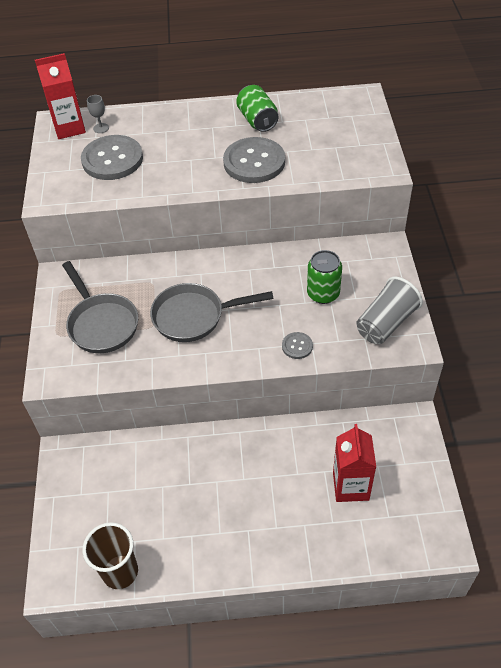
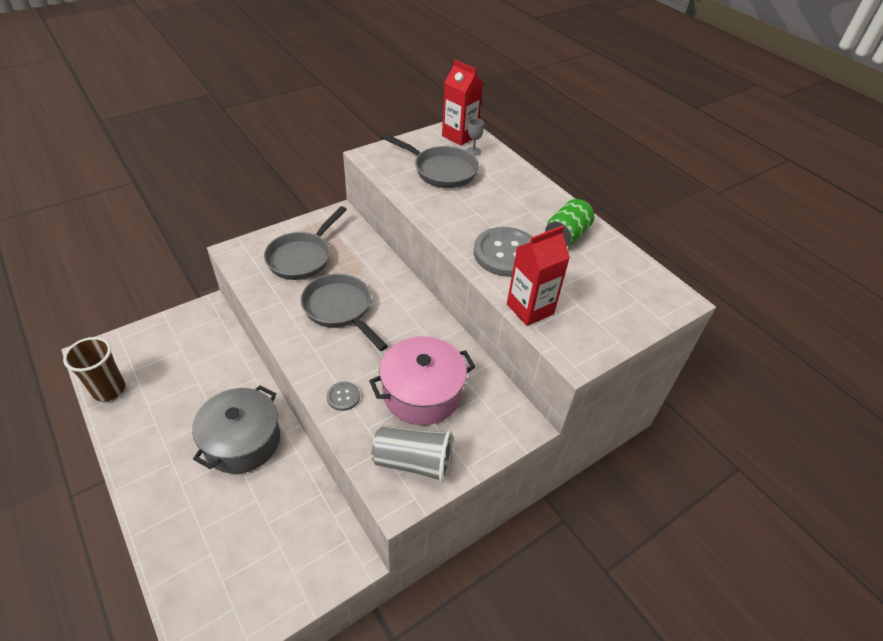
camera: 55 degrees right, 5 degrees down
grey button [81,135,143,180] -> grey pan [380,133,479,188]
green can [307,250,342,304] -> pink pot [369,336,476,425]
red carton [333,424,376,502] -> red carton moved to [507,226,570,326]
none -> grey pot [192,385,280,474]

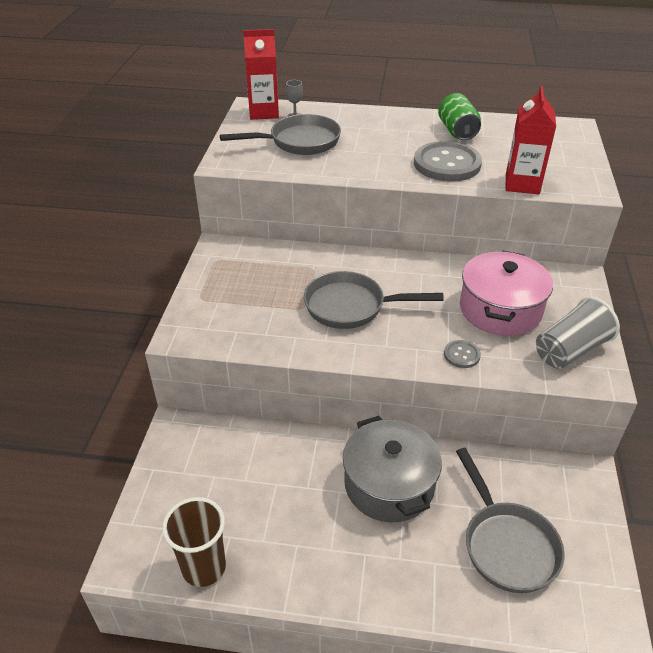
camera: 45 degrees left, 5 degrees down
grey pan [264,206,347,280] -> grey pan moved to [456,448,565,593]

